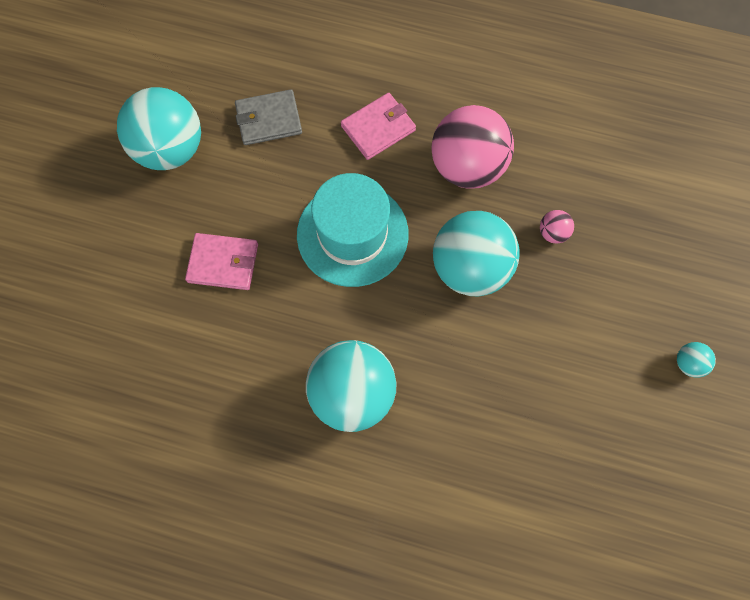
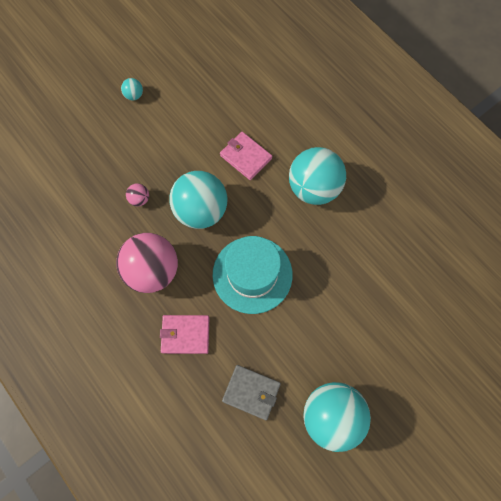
camera: 145 degrees left, 0 degrees up
pink wallet [185,233,258,290] -> pink wallet moved to [220,132,272,180]

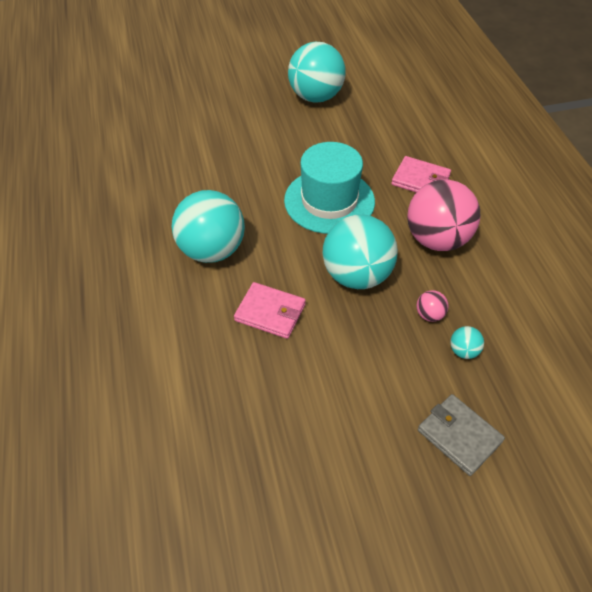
camera: 155 degrees left, 20 degrees down
turquoise ball [121,78,143,101] -> turquoise ball moved to [450,326,484,359]
pink wallet [220,132,272,180] -> pink wallet turned 45 degrees counterclockwise [234,282,306,339]
grey wallet [222,365,281,420] -> grey wallet moved to [418,394,505,476]

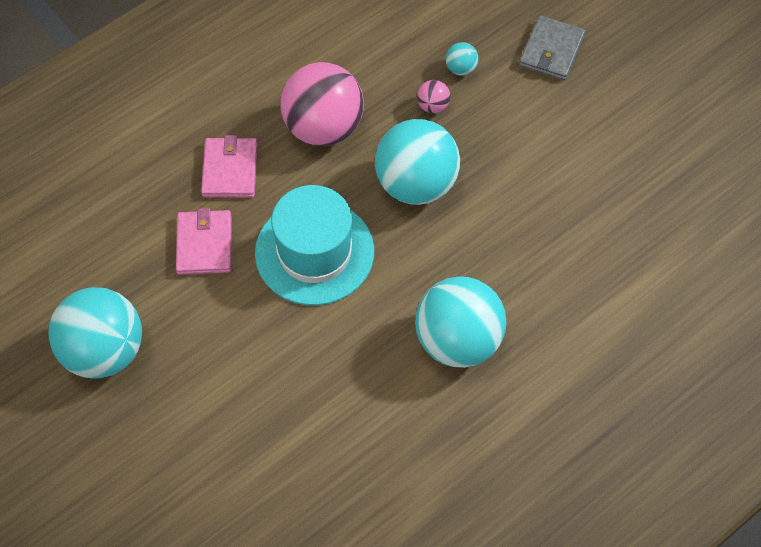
camera: 115 degrees left, 10 degrees up
pink wallet [234,282,306,339] -> pink wallet moved to [176,208,231,275]

